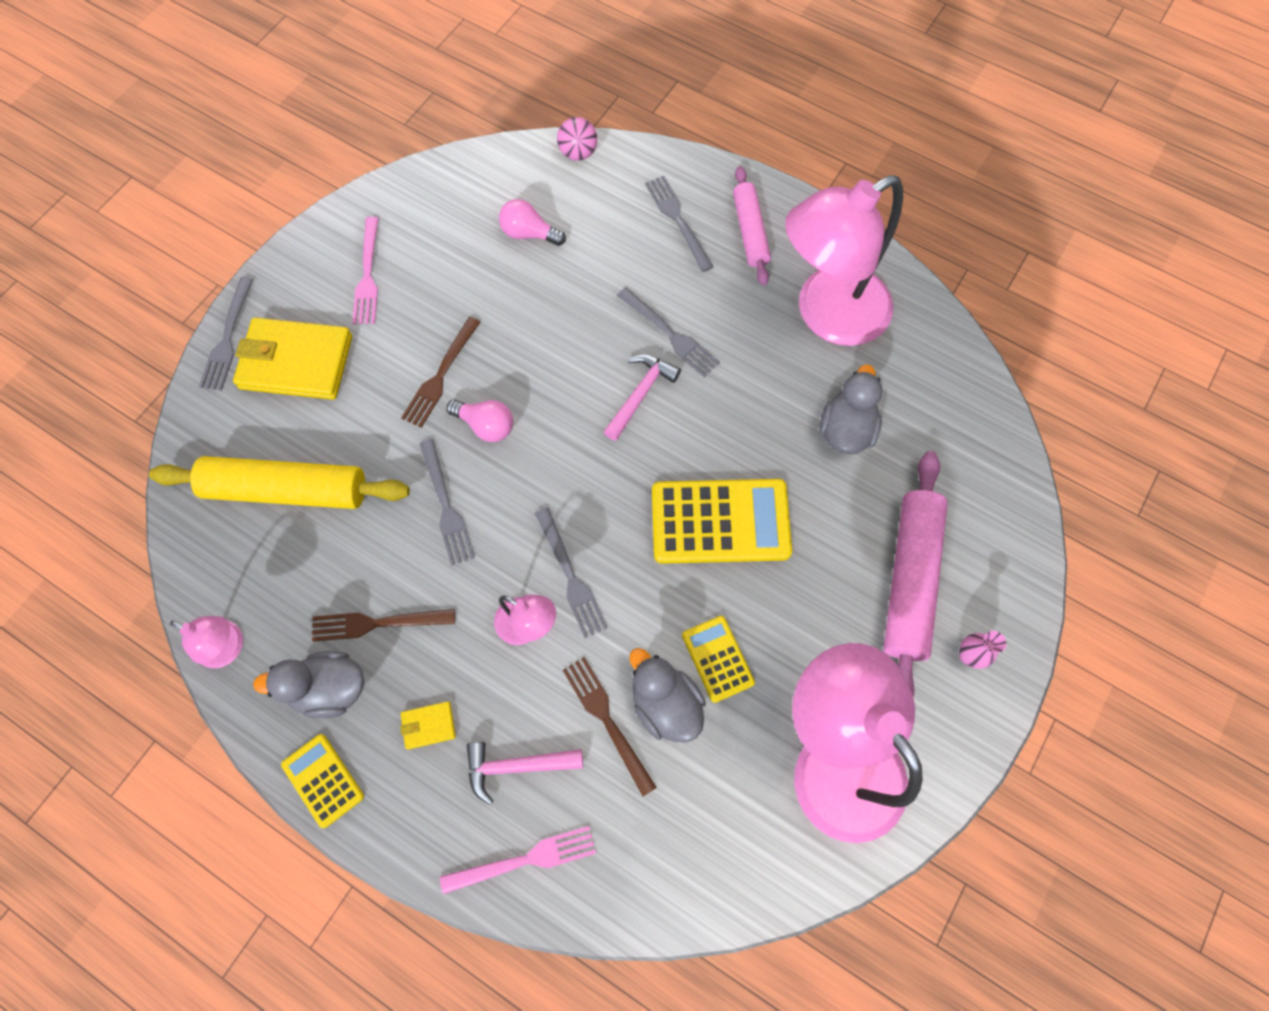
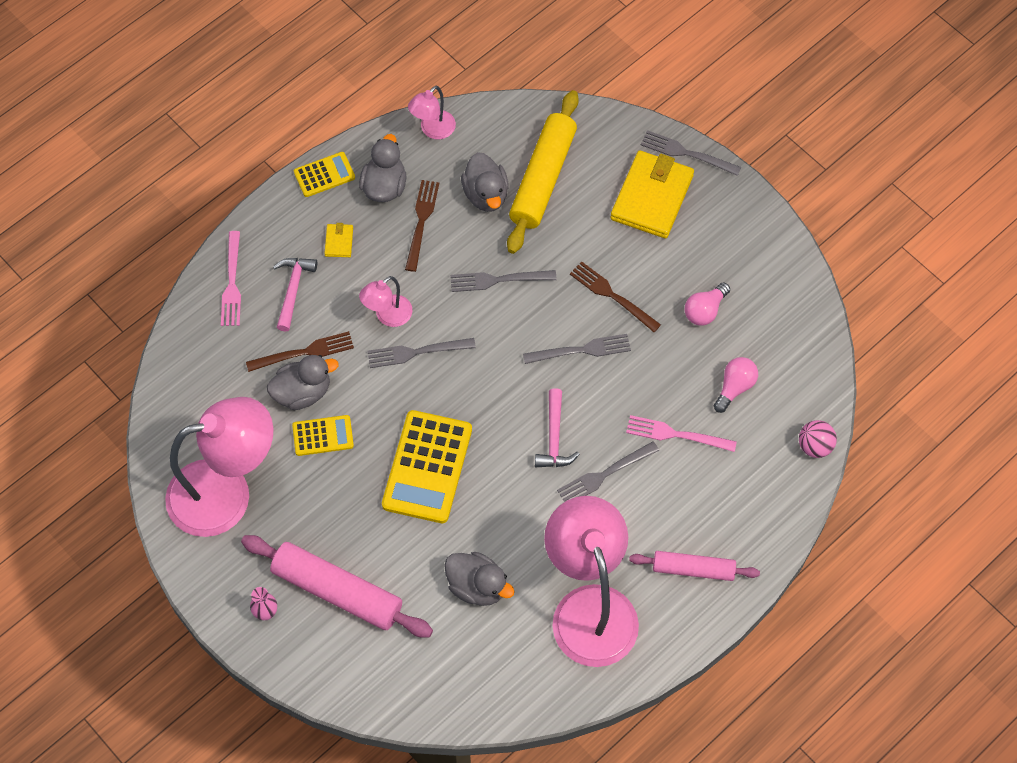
camera: 105 degrees right, 5 degrees down
pink fork [352,217,379,324] -> pink fork moved to [626,415,737,452]
pink light bulb [447,399,513,442] -> pink light bulb moved to [685,282,730,326]
pink hammer [603,354,681,441] -> pink hammer turned 45 degrees clockwise [535,388,580,467]
grey fork [645,176,713,272] -> grey fork moved to [523,334,631,364]
none -> grey duck [461,152,509,212]

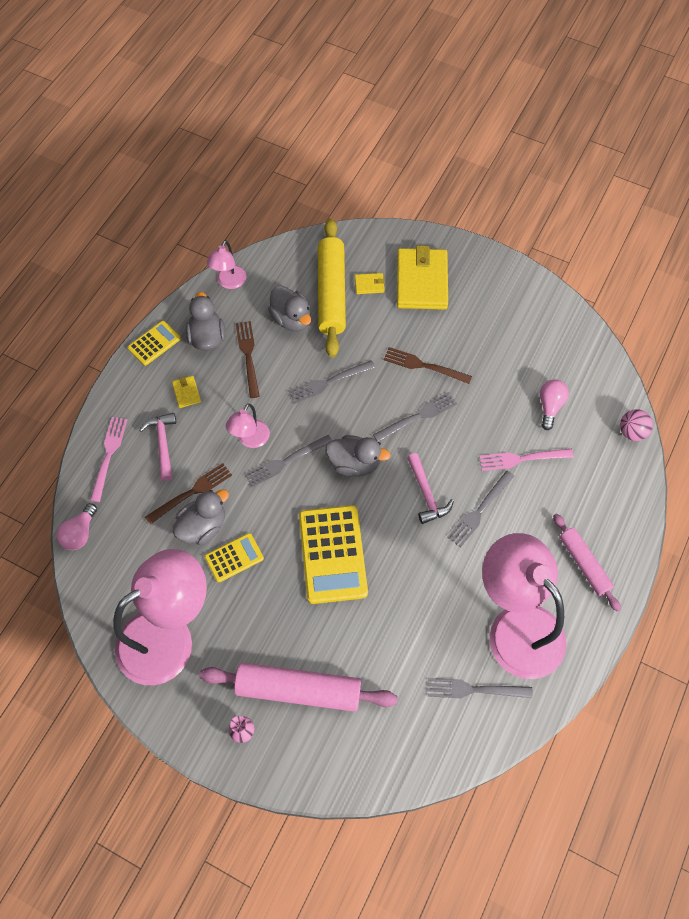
camera: 20 degrees left, 0 degrees up
pink fork [221,231,241,326] -> pink fork turned 150 degrees counterclockwise [90,417,127,502]
grey duck [444,552,515,606] -> grey duck moved to [325,435,391,477]
pink rolling pin [629,551,760,581] -> pink rolling pin turned 75 degrees clockwise [553,513,621,612]
grey fork [641,130,741,176] -> grey fork moved to [428,678,533,698]
pink light bulb [685,282,730,326] -> pink light bulb moved to [57,503,97,550]
none -> yellow wallet [355,273,385,294]

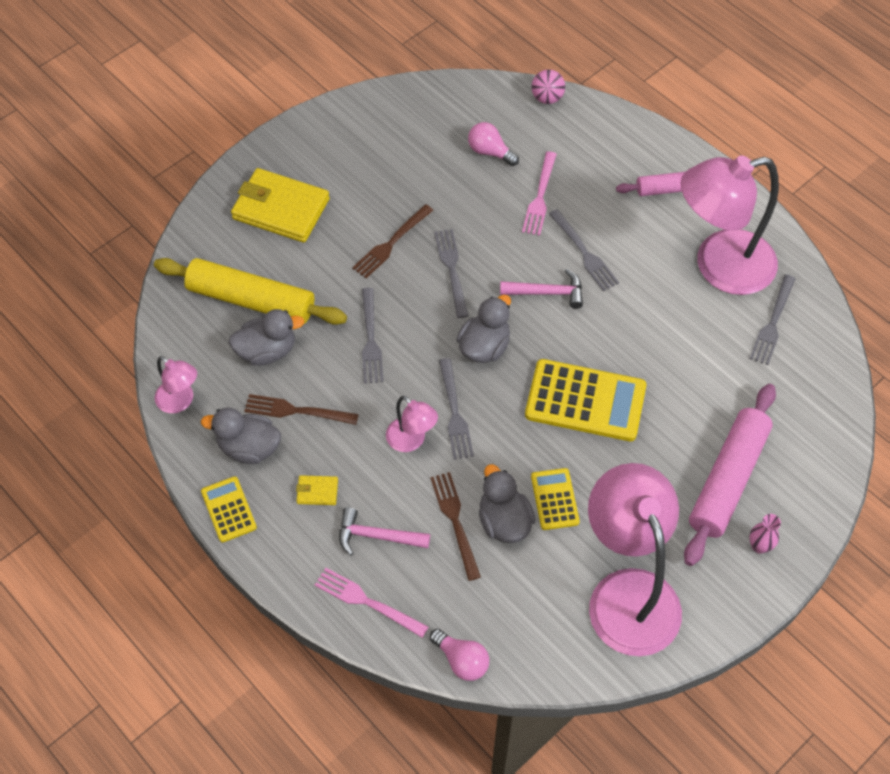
camera: 70 degrees left, 5 degrees down
yellow wallet [355,273,385,294] -> none

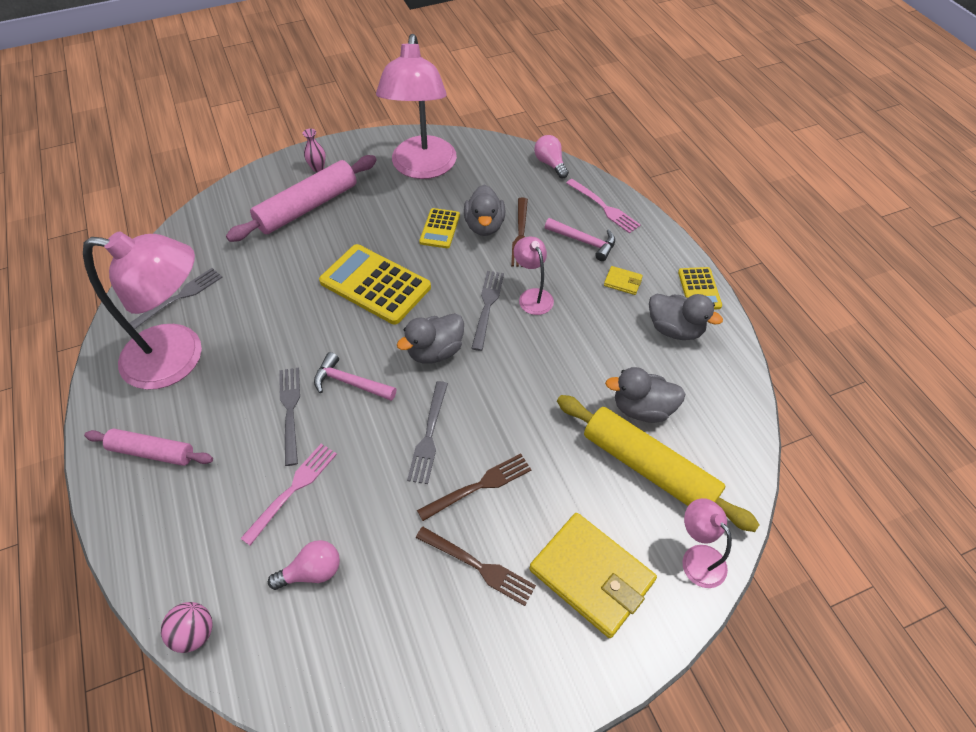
camera: 160 degrees left, 5 degrees down
pink lamp [154,356,197,413] -> pink lamp moved to [683,498,732,588]
brown fork [244,394,359,425] -> brown fork moved to [416,527,536,606]
grey fork [362,288,384,383] -> none
pink light bulb [468,122,519,166] -> pink light bulb turned 75 degrees counterclockwise [268,540,340,590]

